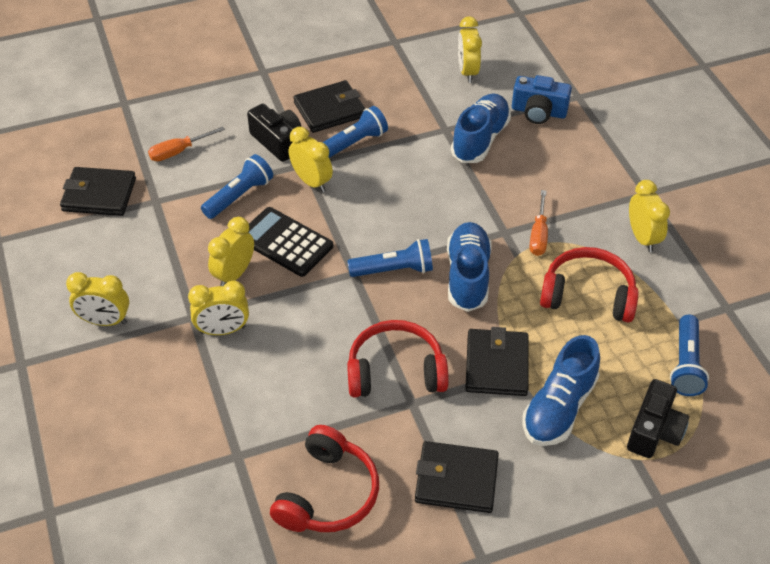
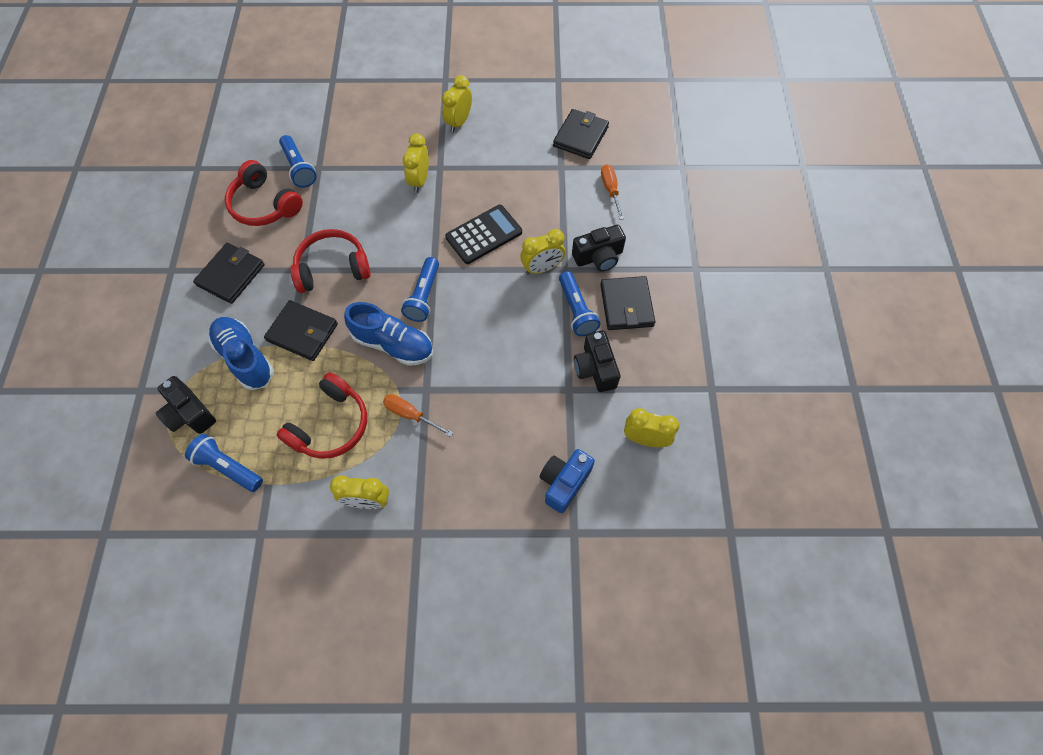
camera: 110 degrees right, 15 degrees up
blue flashlight [201,154,273,219] -> blue flashlight moved to [279,135,316,188]
yellow clock [208,217,254,286] -> none
red headphones [347,320,449,397] -> red headphones turned 120 degrees counterclockwise [290,229,371,293]
blue shoe [451,93,511,163] -> none
none -> black camera [574,330,620,392]

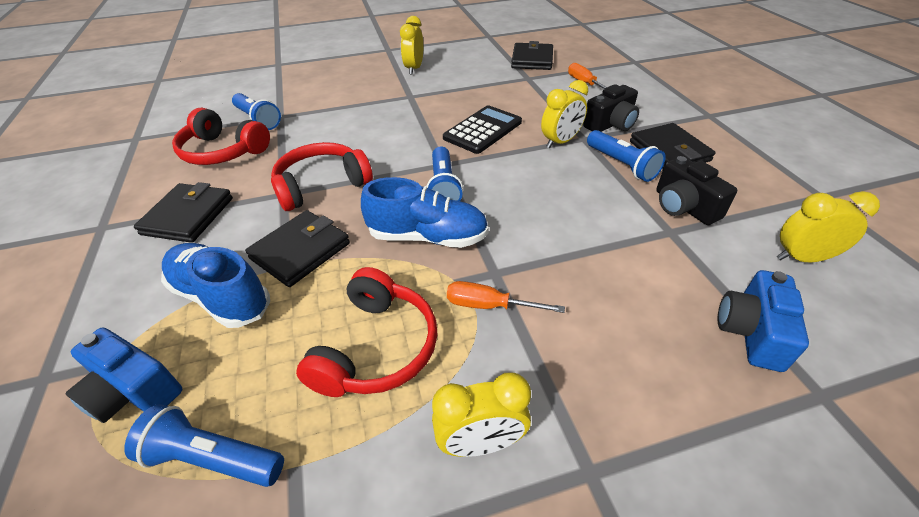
camera: 15 degrees left, 20 degrees down
black camera [156,376,216,434] -> blue camera [65,328,182,423]
black wallet [264,300,338,361] -> black wallet turned 60 degrees counterclockwise [245,210,350,287]
yellow clock [403,133,429,193] -> none

